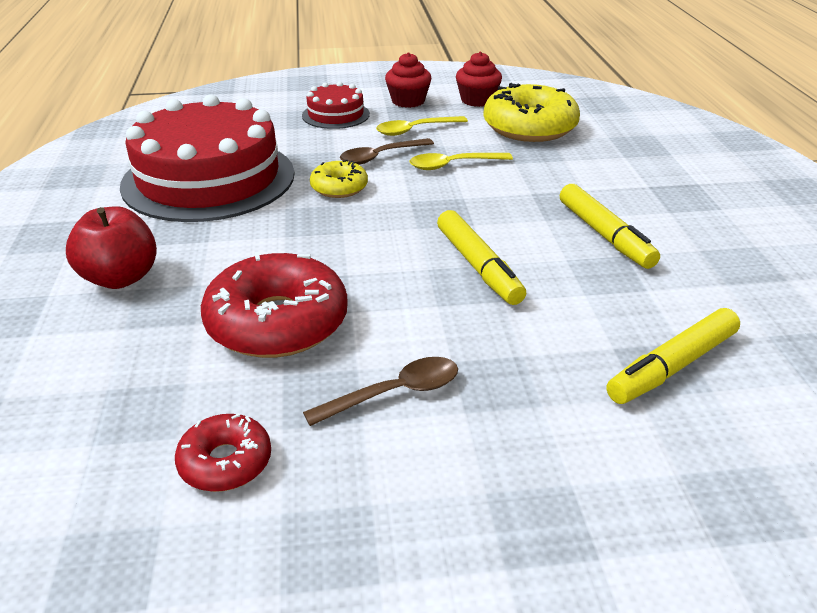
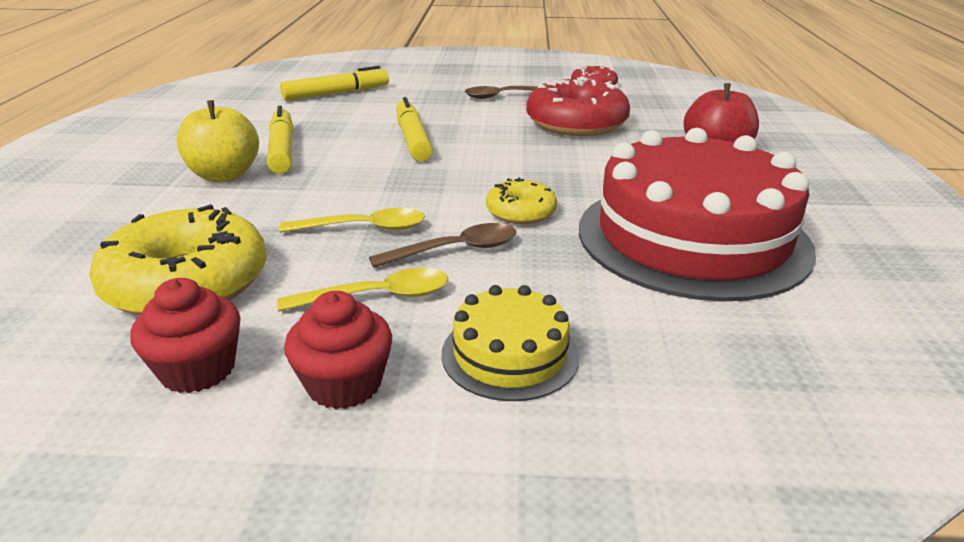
camera: 170 degrees left, 5 degrees down
red cake [302,82,370,129] -> yellow cake [441,285,580,401]
none -> yellow apple [177,100,259,182]

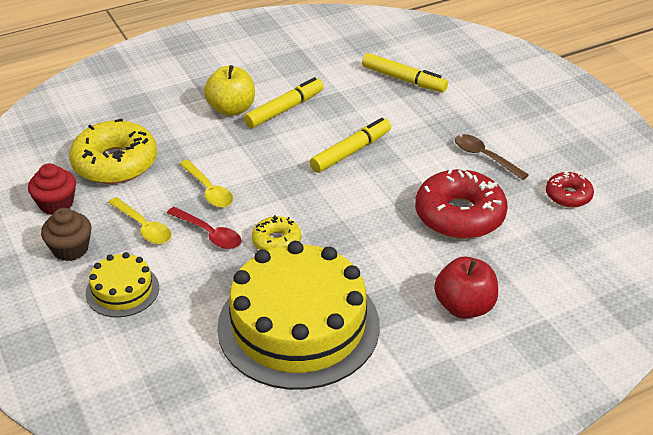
camera: 60 degrees right, 10 degrees up
red cupcake [284,291,392,409] -> brown cupcake [41,208,92,261]
brown spoon [369,223,516,268] -> red spoon [167,207,242,249]
red cake [579,128,816,302] -> yellow cake [217,241,380,390]

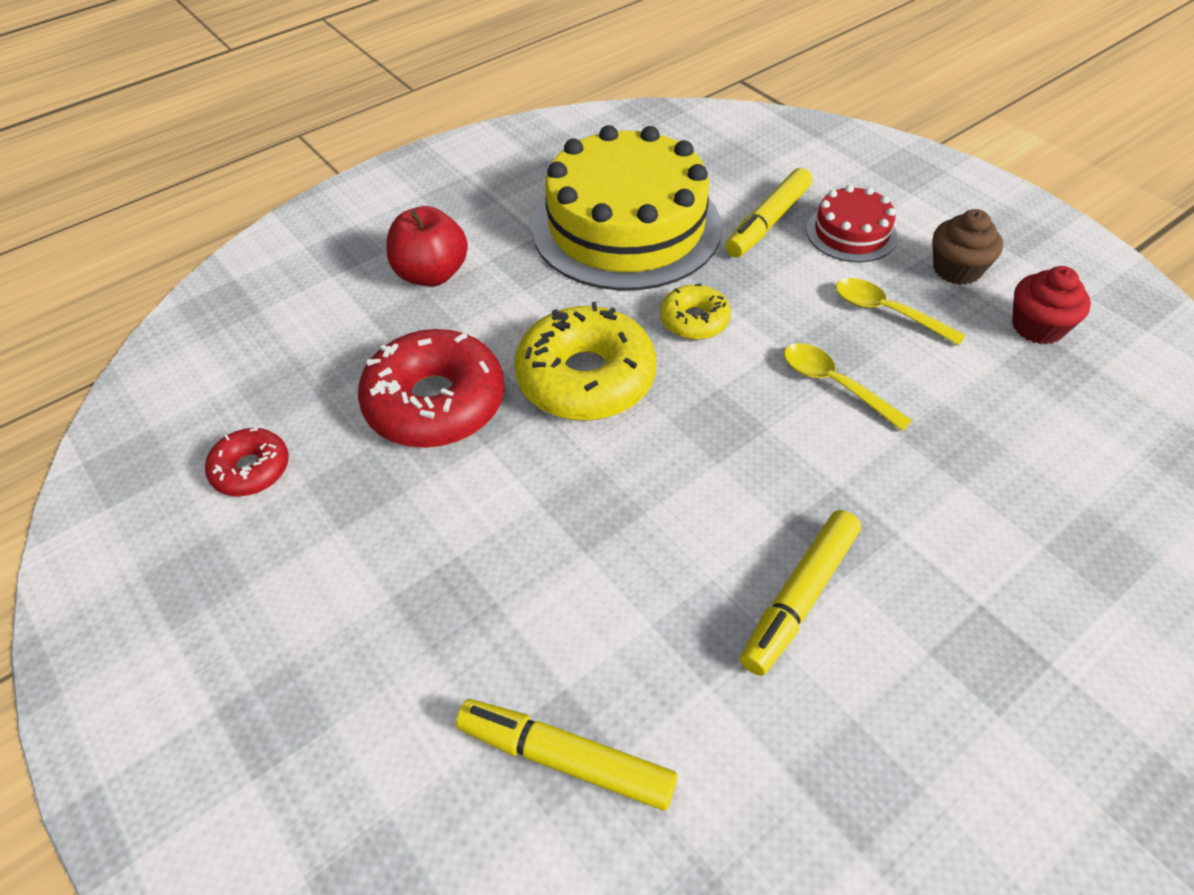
camera: 170 degrees right, 10 degrees up
yellow donut [69,119,157,184] -> yellow donut moved to [514,302,656,421]
yellow cake [86,252,159,317] -> red cake [806,185,898,262]
red spoon [167,207,242,249] -> none
yellow apple [204,65,255,116] -> none
yellow marker [310,118,391,173] -> yellow marker moved to [725,168,812,258]
brown spoon [455,134,529,180] -> none

